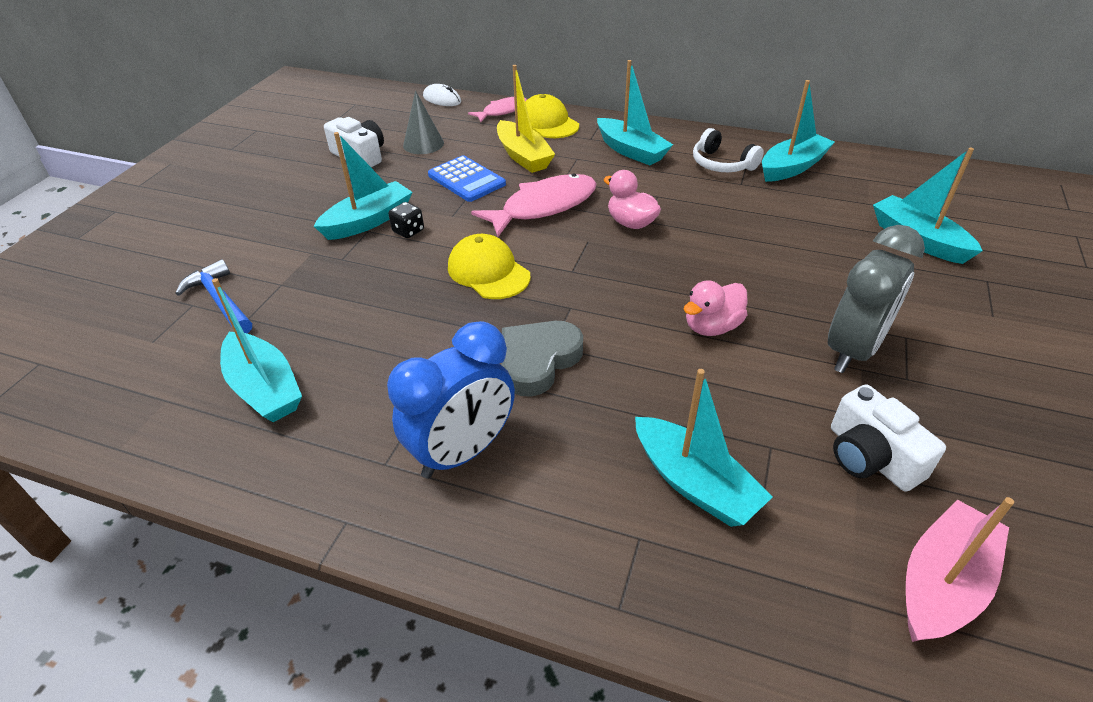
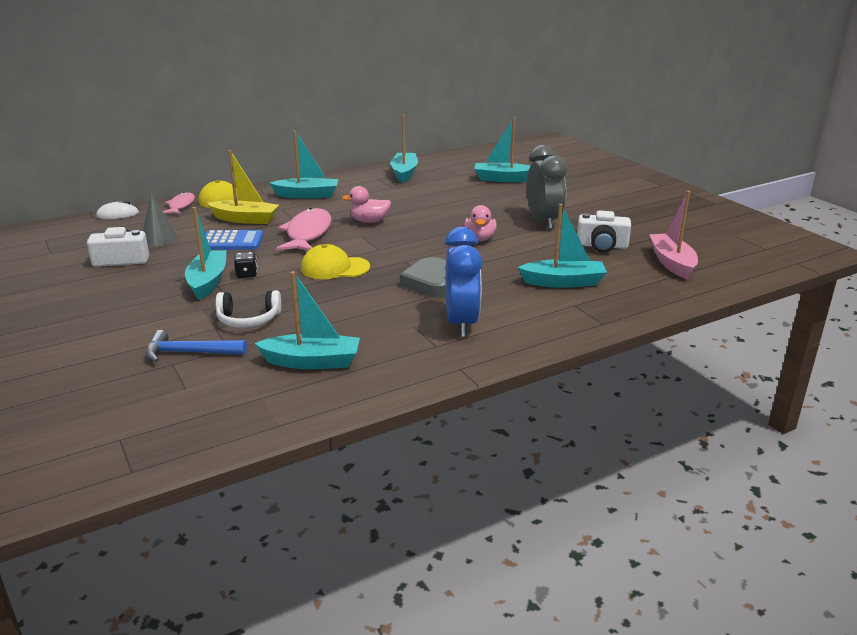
camera: 50 degrees left, 15 degrees down
white headphones [693,128,764,172] -> white headphones moved to [216,290,281,328]

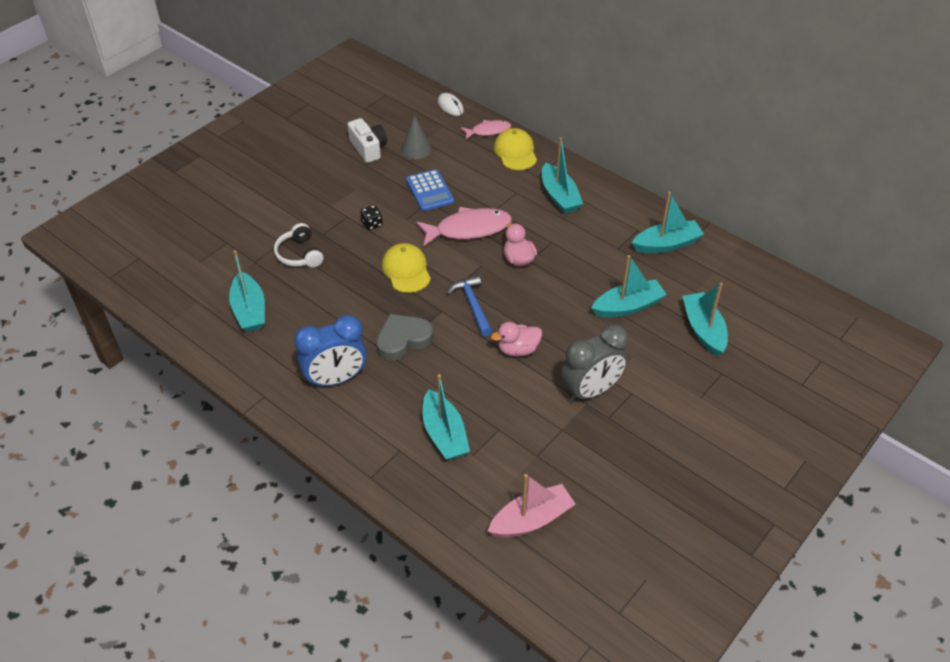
camera: 70 degrees right, 20 degrees up
blue hammer [146,330,247,362] -> blue hammer moved to [447,275,493,337]
turquoise boat [185,207,226,300] -> turquoise boat moved to [592,255,667,318]
yellow boat [207,150,279,224] -> none
white camera [577,211,631,253] -> none

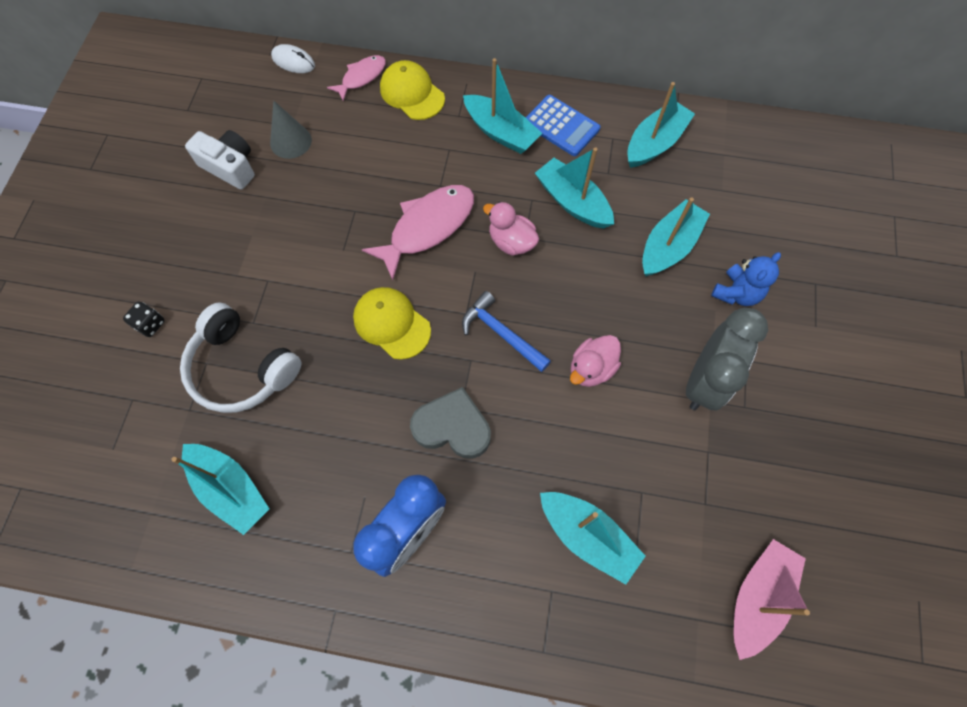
camera: 30 degrees left, 20 degrees up
white headphones [274,223,324,267] -> white headphones [180,302,301,413], size x1.51
black dice [360,205,383,230] -> black dice moved to [123,301,165,337]
grey heart [376,314,433,360] -> grey heart turned 75 degrees clockwise [410,387,491,459]
blue calculator [406,169,454,211] -> blue calculator moved to [525,95,600,156]
turquoise boat [682,283,728,356] -> turquoise boat moved to [535,147,614,229]
none -> blue teddy bear [711,252,781,306]

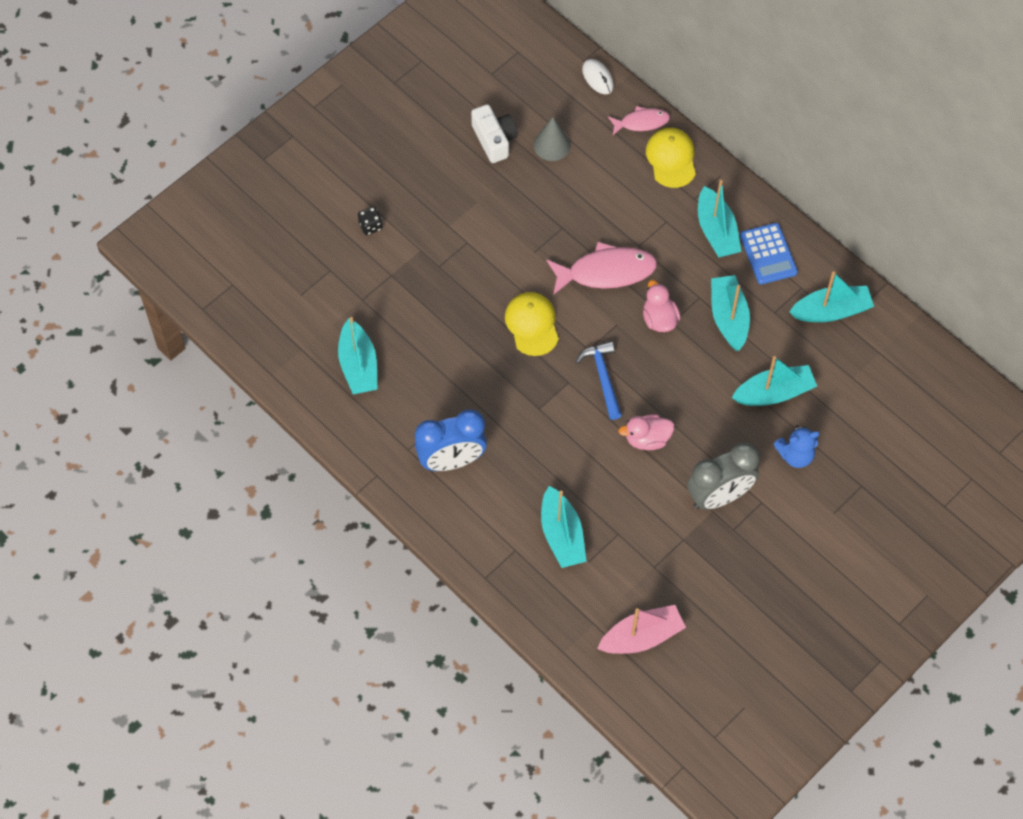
camera: 35 degrees right, 5 degrees down
white headphones [180,302,301,413] -> none
grey heart [410,387,491,459] -> none

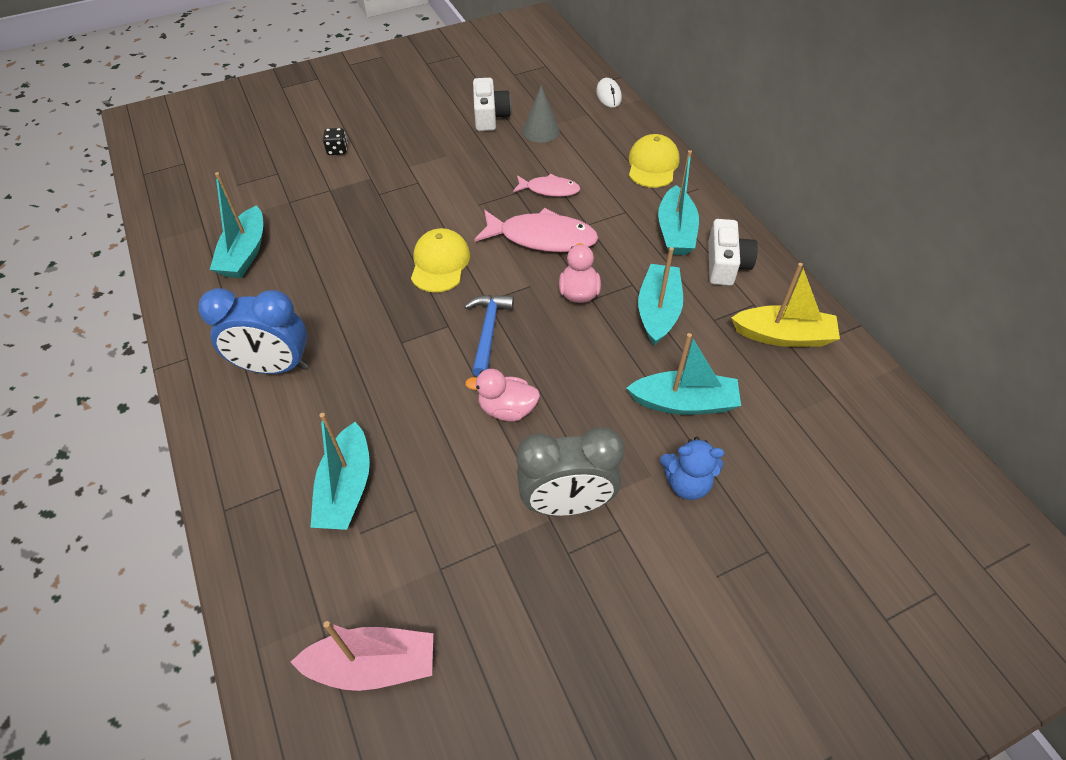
camera: 20 degrees right, 10 degrees down
pink fish [608,106,670,135] -> pink fish moved to [513,174,580,197]
blue calculator [740,223,798,284] -> white camera [708,219,758,286]
turquoise boat [790,271,874,322] -> yellow boat [731,263,840,347]

